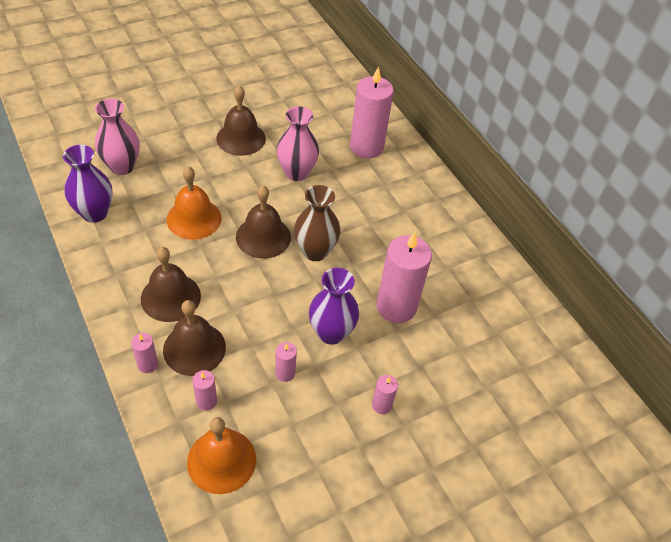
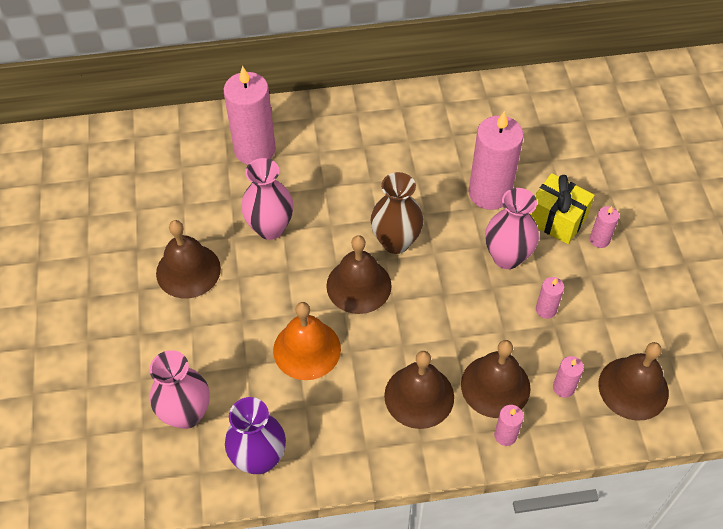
camera: 65 degrees left, 5 degrees up
orange bell [187,417,256,494] -> brown bell [598,342,669,421]
purple vase [309,268,359,345] -> pink vase [485,188,539,269]
none -> yellow gift [530,173,595,244]

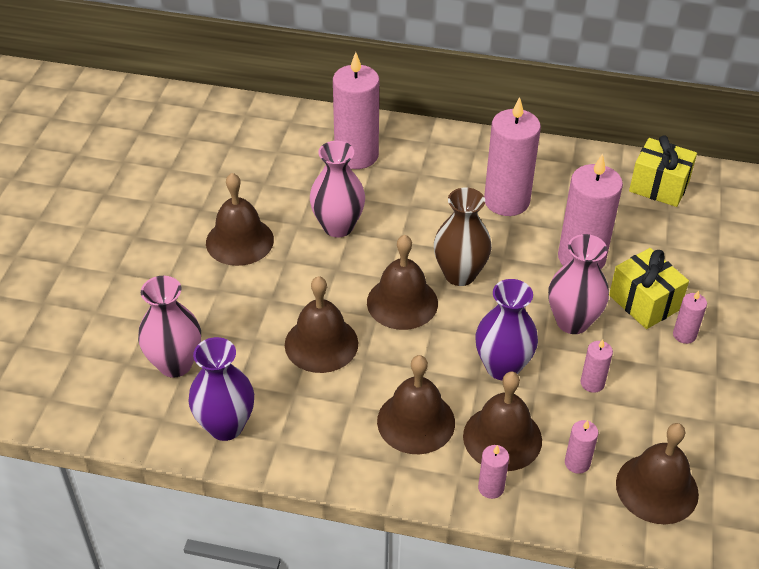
camera: 20 degrees right, 10 degrees down
orange bell [273,302,341,380] -> brown bell [285,276,358,373]
none -> purple vase [475,279,538,380]
none -> pink candle [484,97,541,216]
none -> yellow gift [629,135,697,207]

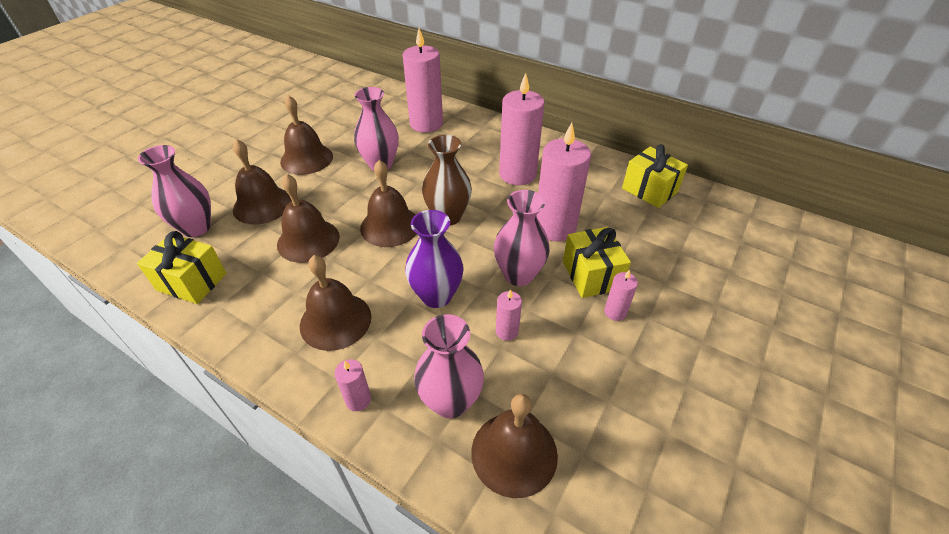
camera: 20 degrees right, 0 degrees up
purple vase [188,337,254,441] -> yellow gift [137,231,227,304]
brown bell [463,372,542,471] -> brown bell moved to [233,139,292,224]
pink candle [565,420,598,474] -> pink vase [414,314,484,418]

